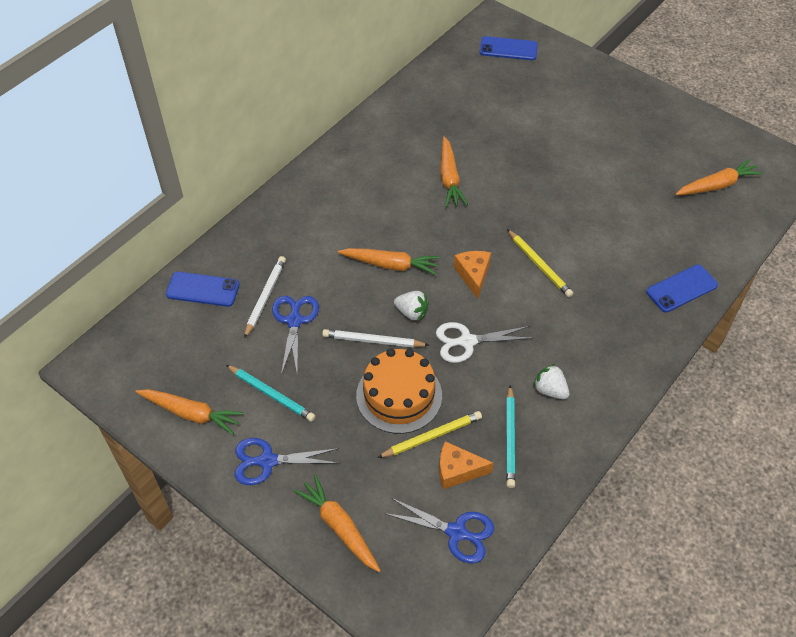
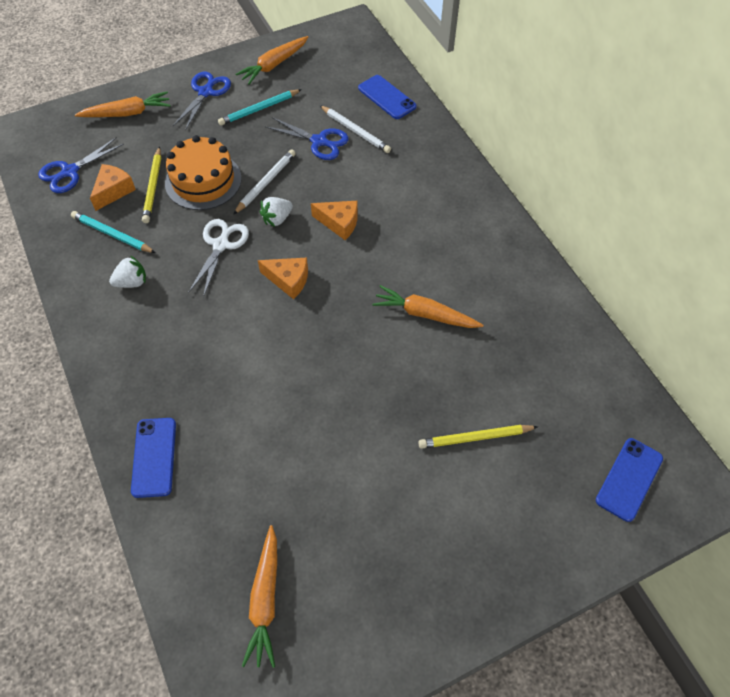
camera: 115 degrees right, 5 degrees up
blue phone [166,272,240,307] -> blue phone turned 75 degrees counterclockwise [358,75,417,119]
orange carrot [338,248,440,275] -> orange cheese [311,201,358,240]
yellow pencil [507,229,573,297] -> yellow pencil moved to [418,425,538,449]

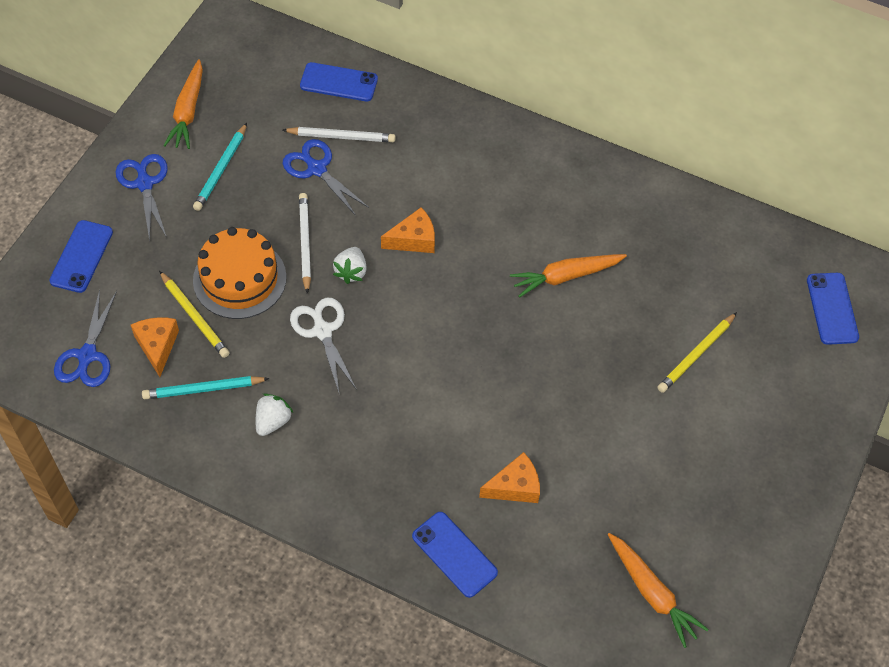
camera: 40 degrees left, 0 degrees up
orange carrot [75,91,171,117] -> blue phone [49,220,113,293]
orange cheese [258,257,308,299] -> orange cheese moved to [479,452,540,503]
blue scissors [266,117,349,160] -> blue scissors turned 120 degrees counterclockwise [283,139,369,216]

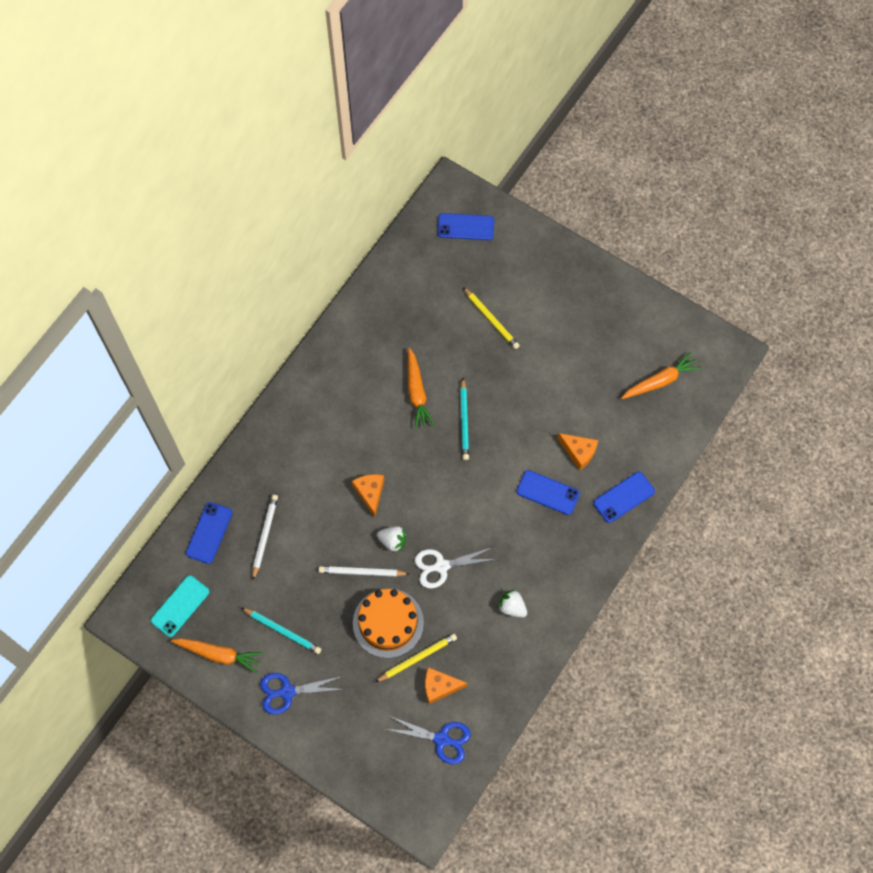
camera: 80 degrees left, 10 degrees up
blue phone [49,220,113,293] -> blue phone moved to [517,470,580,515]
turquoise pencil [142,376,270,399] -> turquoise pencil moved to [460,378,469,460]
blue scissors [283,139,369,216] -> none
orange cheese [479,452,540,503] -> orange cheese turned 135 degrees clockwise [558,433,598,470]
none -> turquoise phone [151,575,209,637]

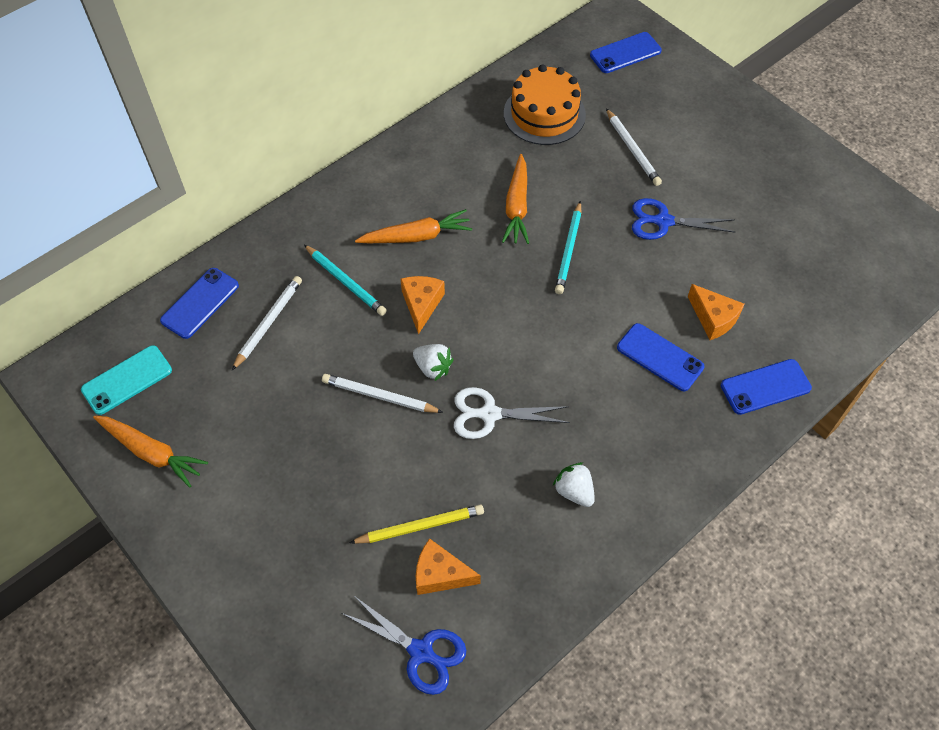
camera: 15 degrees right, 10 degrees down
turquoise pencil [241,607,321,654] -> turquoise pencil moved to [304,245,387,316]
blue scissors [260,673,344,715] -> blue scissors moved to [632,198,735,240]
orange cake [353,588,424,658] -> orange cake moved to [504,64,586,145]
blue phone [438,213,494,240] -> blue phone turned 45 degrees counterclockwise [590,32,662,73]
yellow pencil [463,287,520,349] -> white pencil [606,108,662,186]
orange carrot [621,352,701,399] -> orange carrot moved to [355,209,472,243]

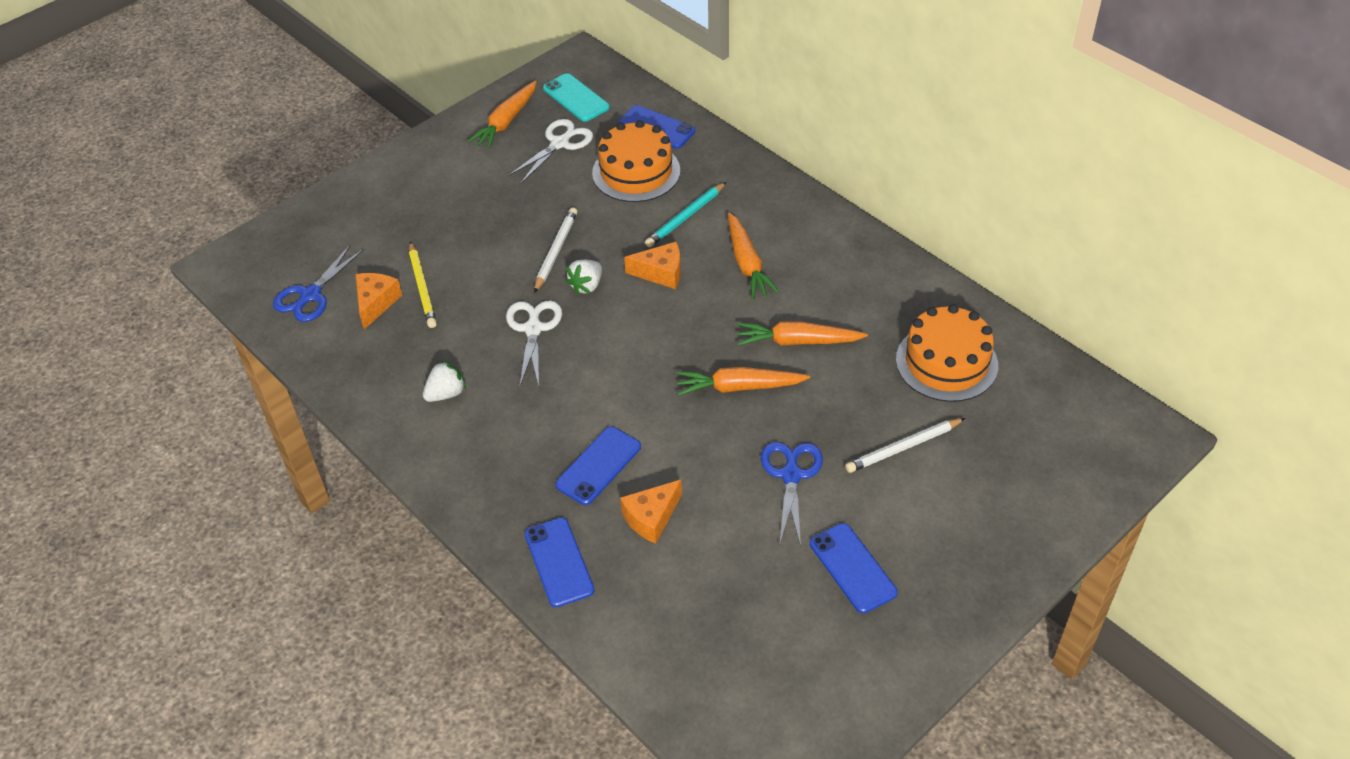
camera: 90 degrees right, 10 degrees down
white pencil [232,276,302,370] -> orange cake [592,120,680,202]
turquoise pencil [555,201,581,294] -> orange carrot [676,367,810,396]
blue phone [590,32,662,73] -> blue phone moved to [810,523,898,613]
none -> white scissors [508,119,593,183]

